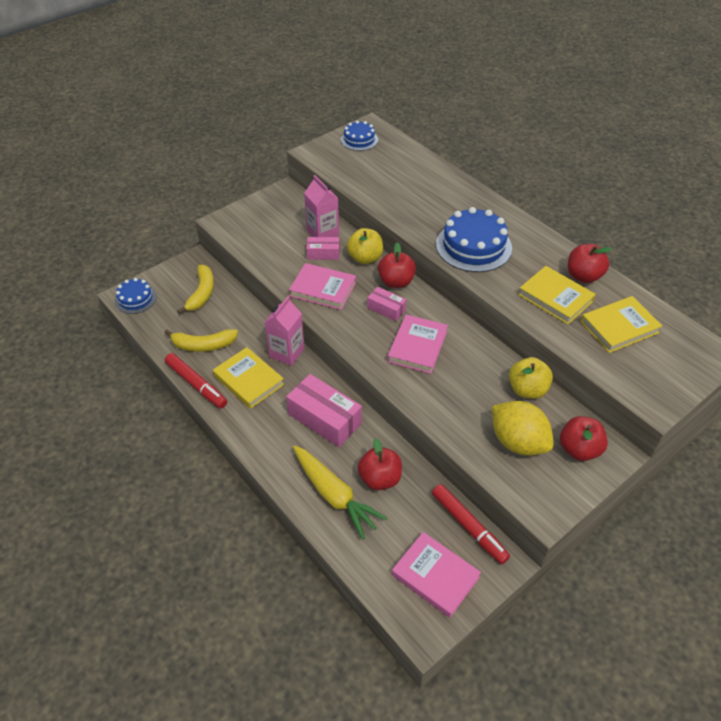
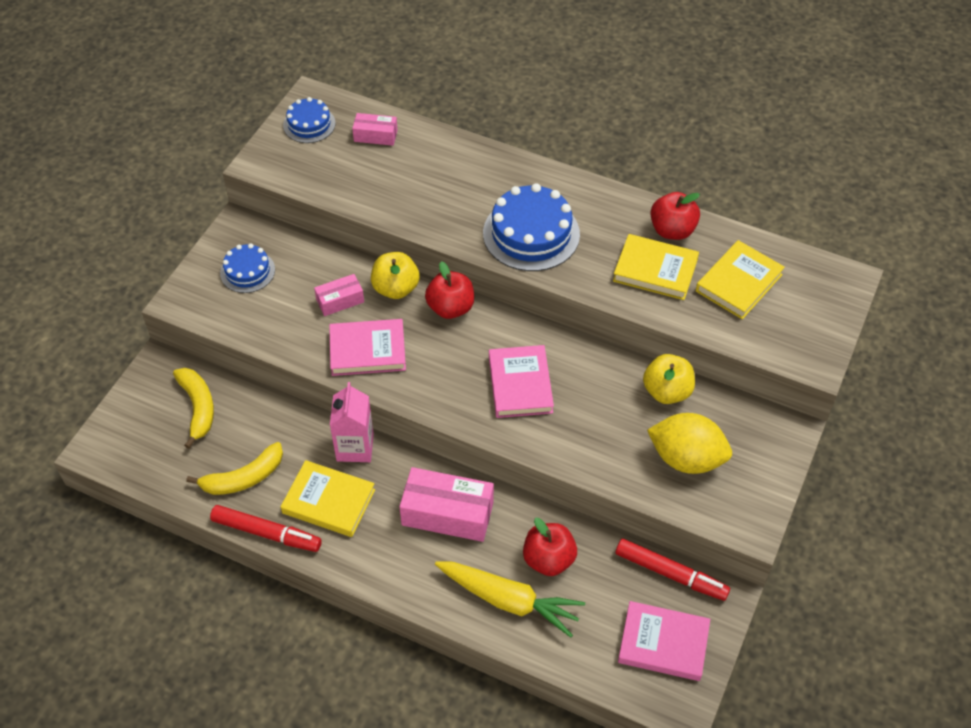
camera: 25 degrees left, 5 degrees up
blue cake [115,278,157,314] -> blue cake moved to [220,244,275,293]
pink carton [304,175,339,237] -> none
pink box [367,287,406,321] -> pink box moved to [352,113,398,146]
red apple [560,416,608,461] -> none

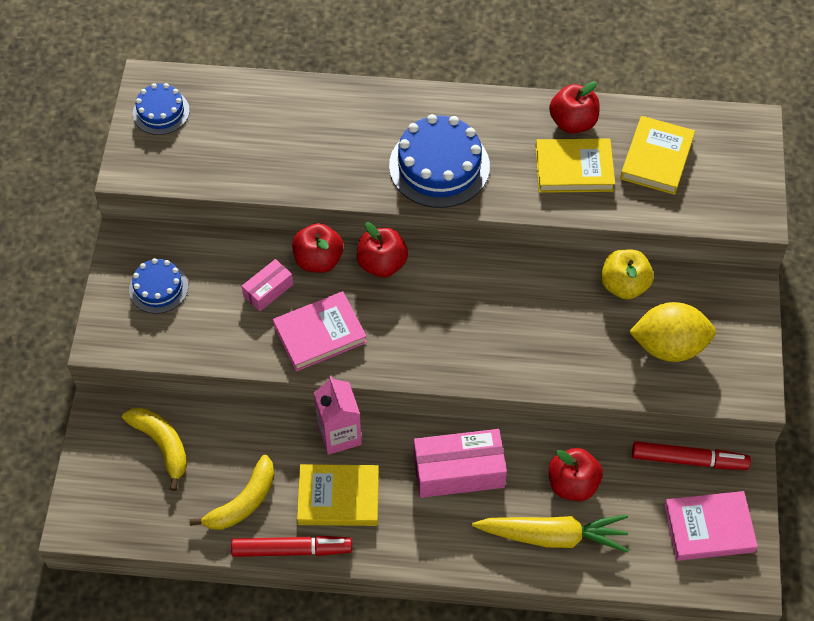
camera: 20 degrees left, 5 degrees up
pink box [352,113,398,146] -> none
yellow apple [371,252,420,299] -> red apple [292,223,344,273]
pink book [489,345,554,418] -> none

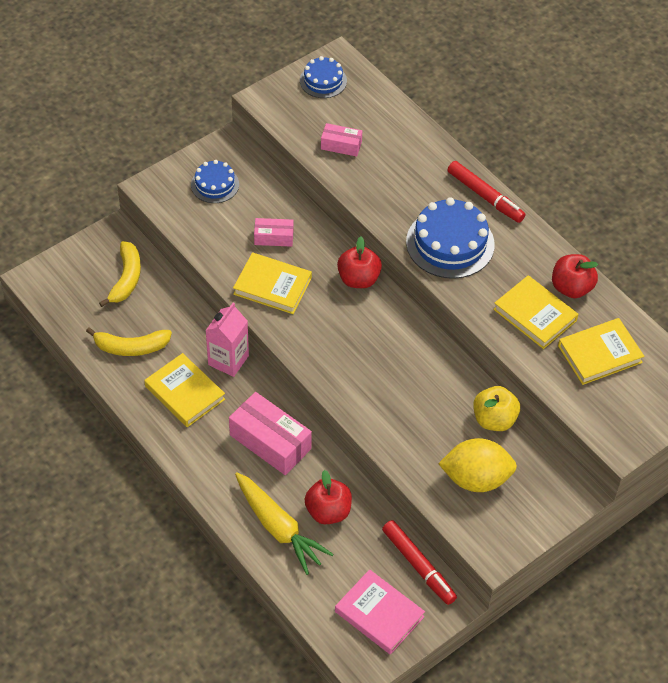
camera: 45 degrees right, 5 degrees down
red marker [231,536,352,557] -> red marker moved to [448,161,525,223]
pink book [273,291,367,371] -> yellow book [233,252,312,314]
red apple [292,223,344,273] -> none
yellow lemon [629,302,716,362] -> yellow lemon turned 45 degrees counterclockwise [438,438,517,492]
none -> pink box [321,123,362,157]

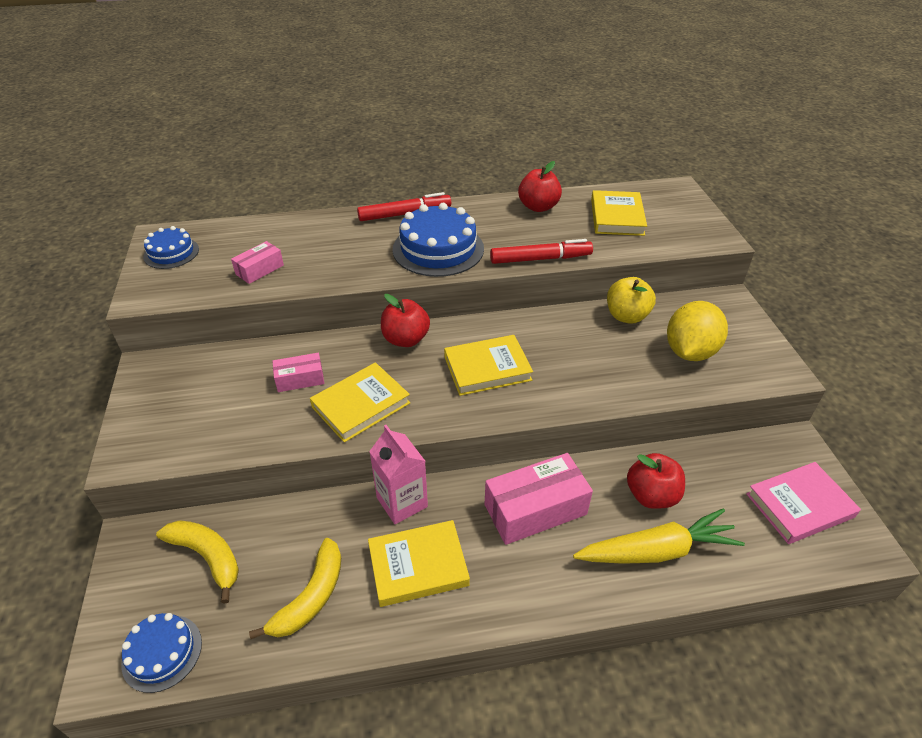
camera: 60 degrees left, 10 degrees down
blue cake [191,160,239,203] -> blue cake moved to [121,613,202,693]
pink box [254,218,293,247] -> pink box turned 45 degrees clockwise [273,353,324,392]
red marker [382,520,457,605] -> red marker moved to [490,239,593,264]
yellow book [493,275,578,349] -> yellow book moved to [444,335,533,396]

